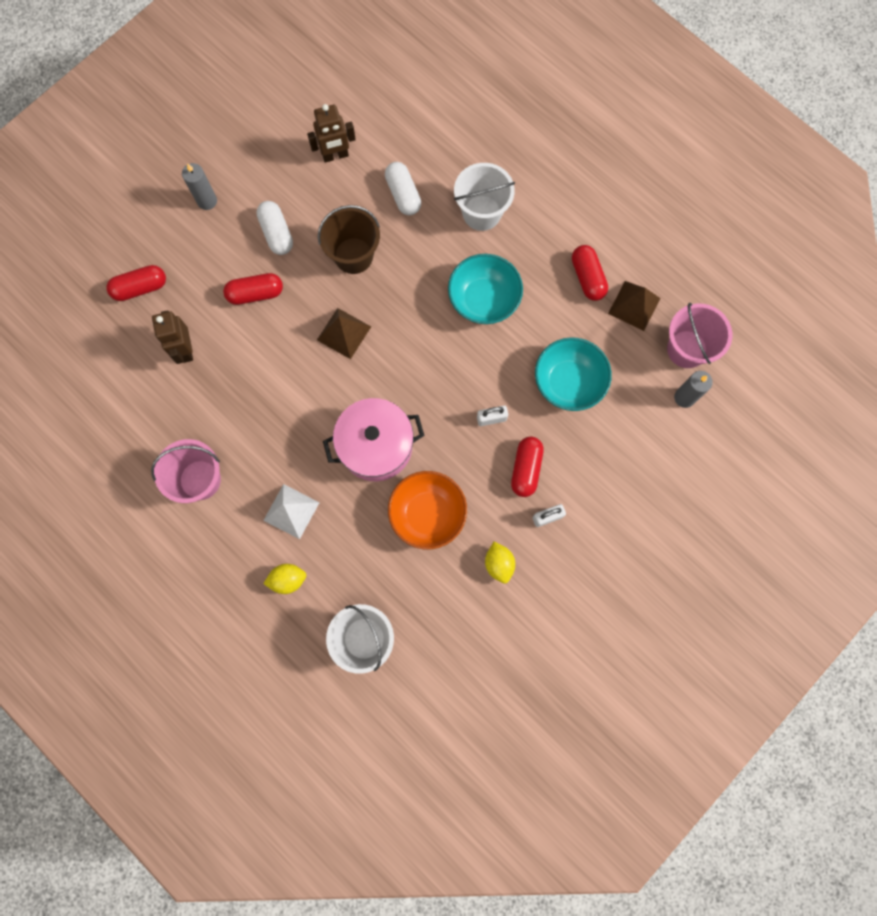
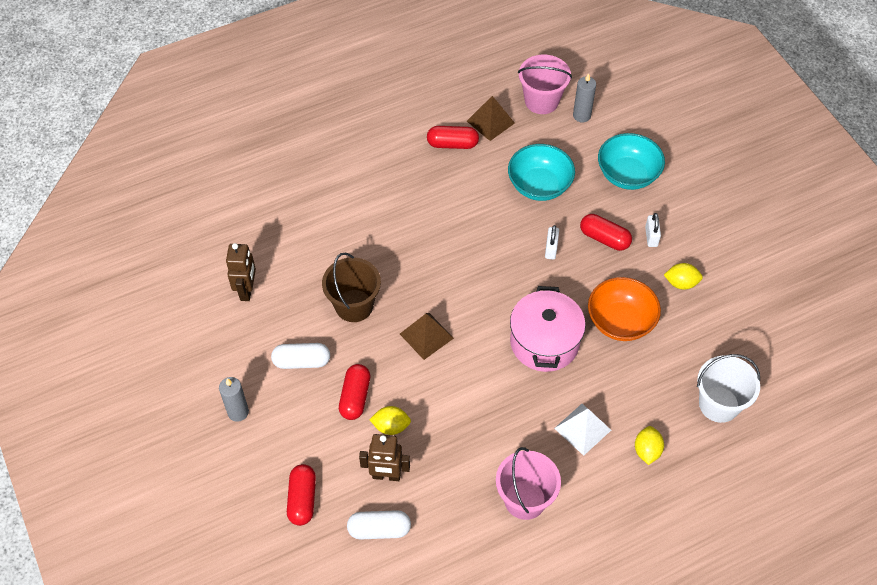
camera: 70 degrees left, 20 degrees down
white capsule [385,162,421,215] -> white capsule moved to [347,510,411,539]
turquoise bowl [448,254,523,324] -> turquoise bowl moved to [598,133,665,190]
white bucket [454,163,515,231] -> none
none -> yellow lemon [369,406,411,435]

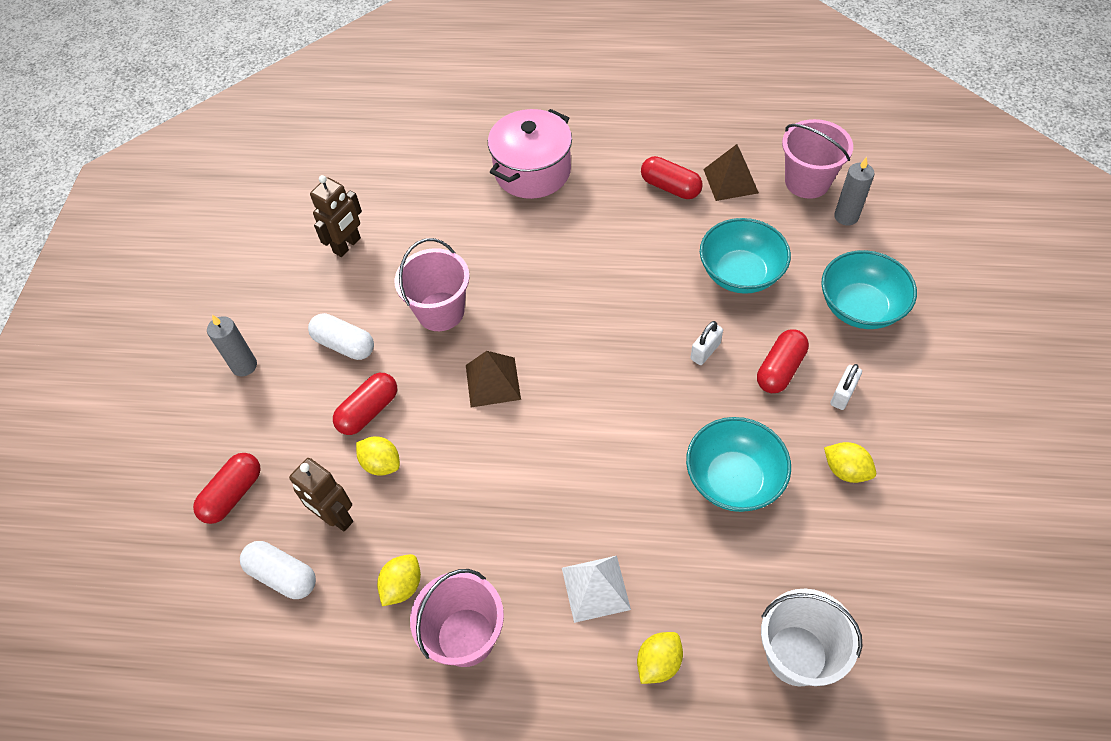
camera: 35 degrees right, 0 degrees up
brown bucket [322,252,381,322] -> pink bucket [395,238,470,331]
pink pot [510,286,586,372] -> pink pot moved to [488,109,572,199]
red capsule [580,214,632,251] -> red capsule turned 60 degrees clockwise [757,329,809,393]
orange bowl [588,277,661,341] -> turquoise bowl [686,417,791,512]
none -> yellow lemon [377,554,421,606]

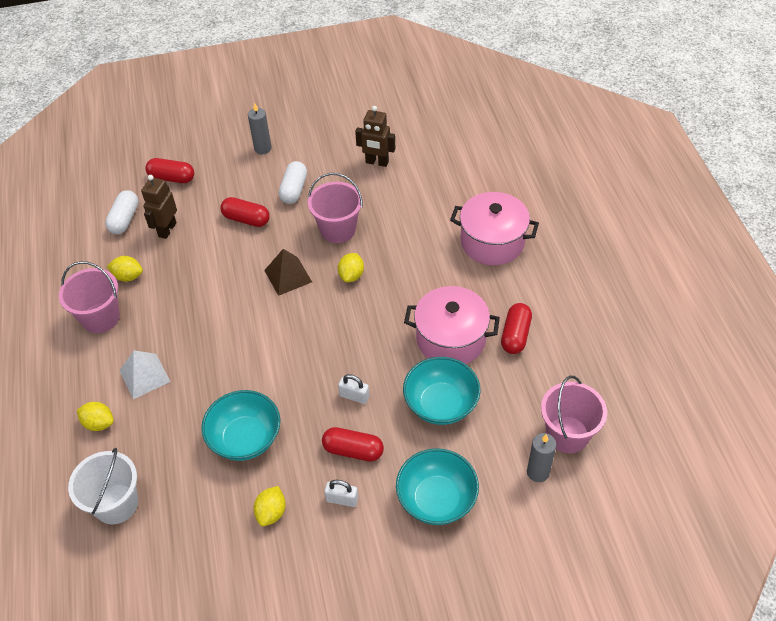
camera: 70 degrees right, 5 degrees down
yellow lemon [356,436,400,476] -> yellow lemon moved to [338,253,364,282]
brown pyramid [703,144,759,201] -> none
none -> pink pot [404,286,500,364]

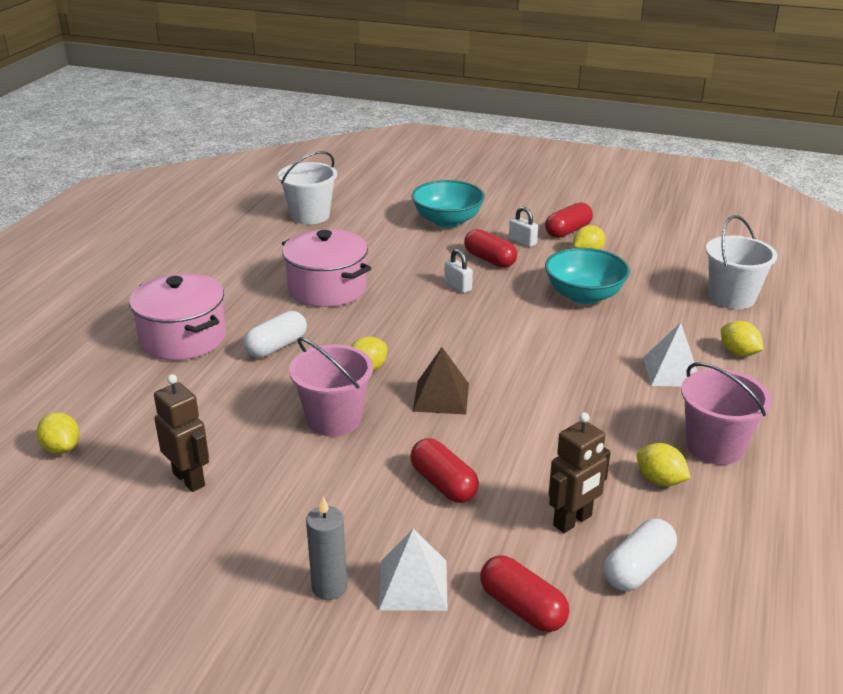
camera: 150 degrees left, 20 degrees down
white capsule [279,161,307,204] -> white capsule moved to [244,311,307,358]
turquoise bowl [403,357,480,425] -> none
red capsule [501,303,532,354] -> red capsule moved to [545,202,593,238]
grey candle [527,433,556,482] -> none
pink bucket [541,376,607,453] -> white bucket [278,151,337,224]
none -> yellow lemon [36,412,79,454]
none -> white pyramid [379,529,448,611]

